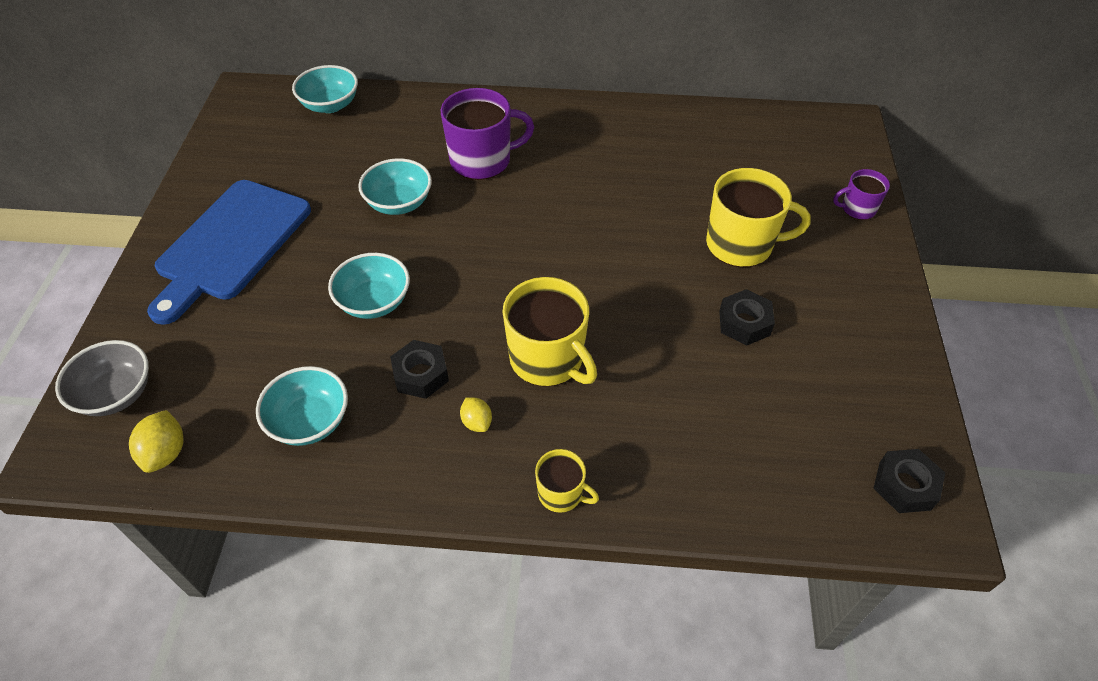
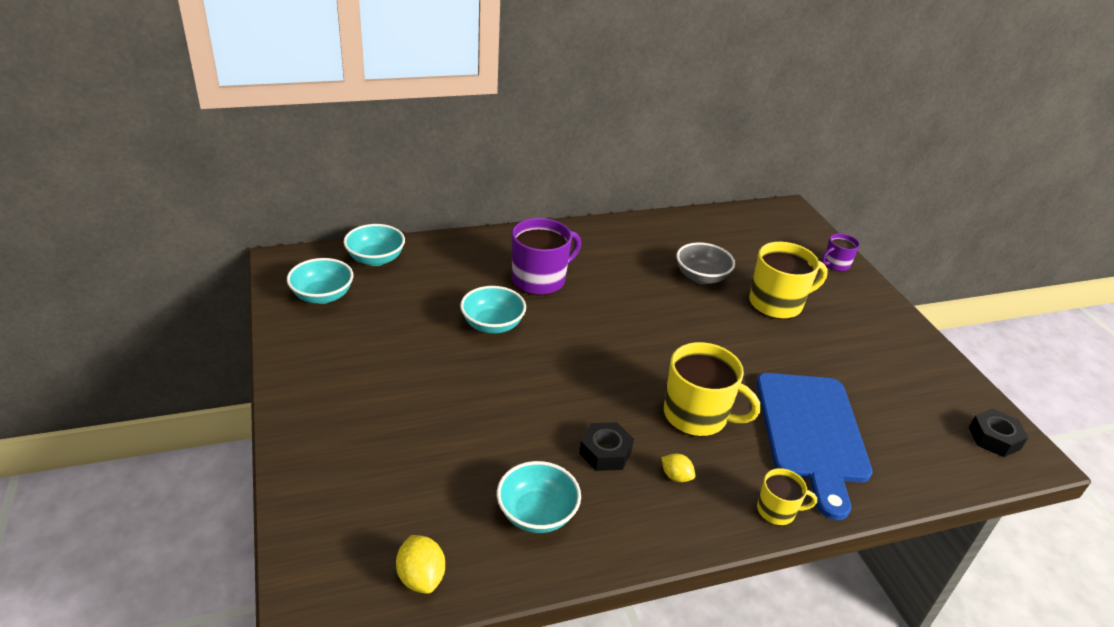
camera: 25 degrees left, 15 degrees down
grey bowl [55,340,149,416] -> grey bowl moved to [676,242,735,284]
blue cutting board [147,180,311,325] -> blue cutting board moved to [757,373,873,520]
turquoise bowl [328,253,410,319] -> turquoise bowl moved to [287,258,354,304]
black nut [719,289,775,346] -> none

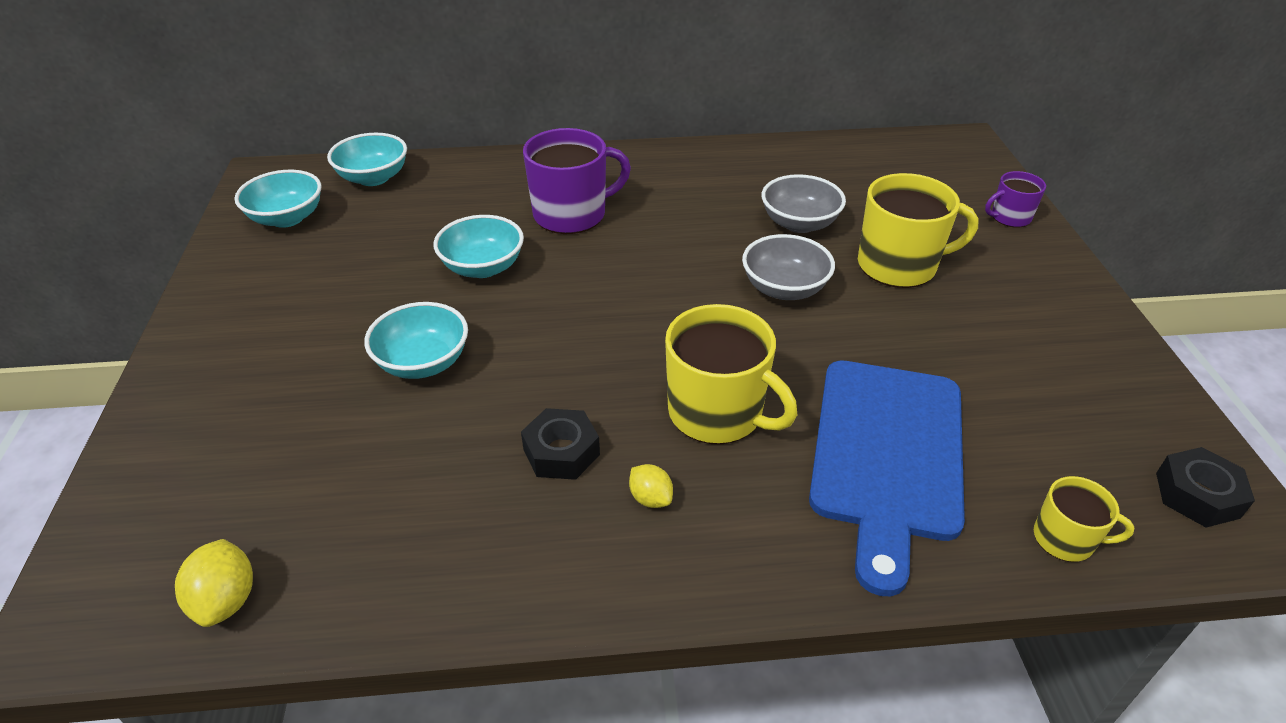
camera: 15 degrees right, 5 degrees up
turquoise bowl [497,461,581,533] -> turquoise bowl moved to [364,302,468,379]
yellow mug [757,468,817,526] -> yellow mug moved to [1034,476,1135,562]
none -> grey bowl [742,234,835,300]

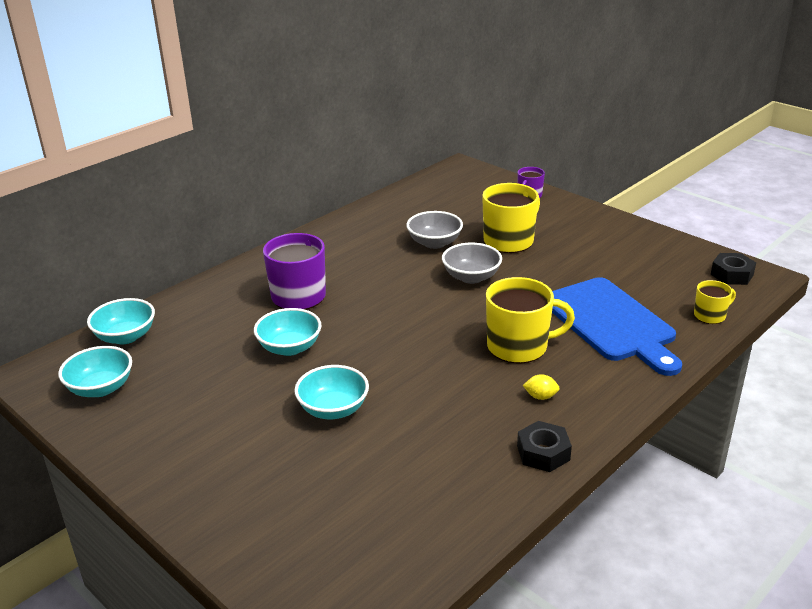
camera: 40 degrees left, 10 degrees down
yellow lemon [175,539,253,627] -> none
black nut [521,408,600,480] -> black nut moved to [517,421,572,472]

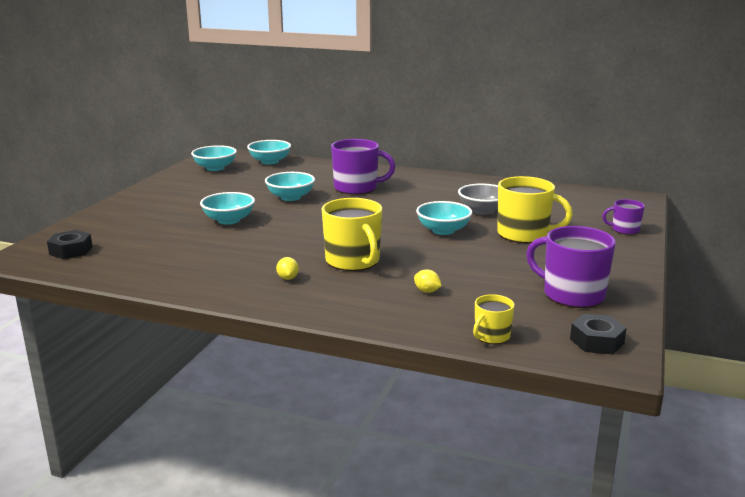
camera: 65 degrees right, 10 degrees down
grey bowl [442,243,502,284] -> turquoise bowl [416,201,472,235]
black nut [517,421,572,472] -> black nut moved to [47,230,93,259]
blue cutting board [552,277,682,376] -> yellow lemon [414,269,441,293]
yellow mug [694,280,736,324] -> yellow mug turned 90 degrees clockwise [473,294,514,344]
none -> purple mug [526,226,616,308]

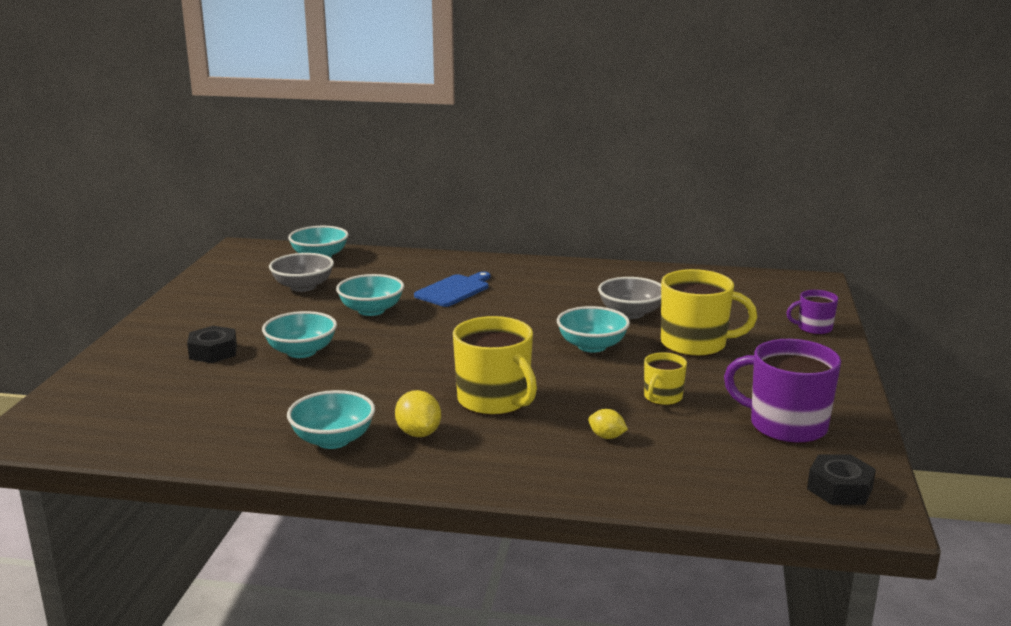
camera: 10 degrees left, 0 degrees up
black nut [47,230,93,259] -> black nut moved to [187,326,237,363]
turquoise bowl [191,145,237,171] -> turquoise bowl moved to [287,390,375,449]
yellow lemon [276,257,299,280] -> yellow lemon [395,390,441,437], size x1.53
purple mug [331,139,395,195] -> blue cutting board [414,271,491,307]
yellow mug [473,294,514,344] -> yellow mug moved to [644,352,687,406]
none -> grey bowl [269,253,334,292]

